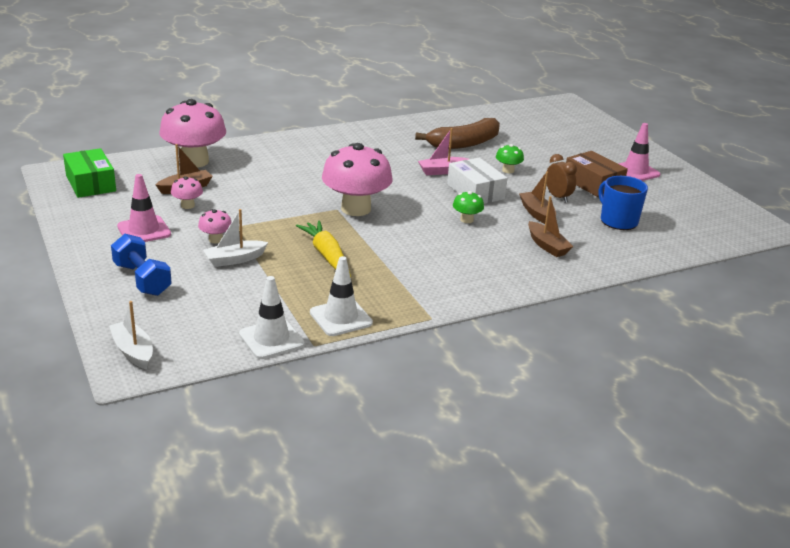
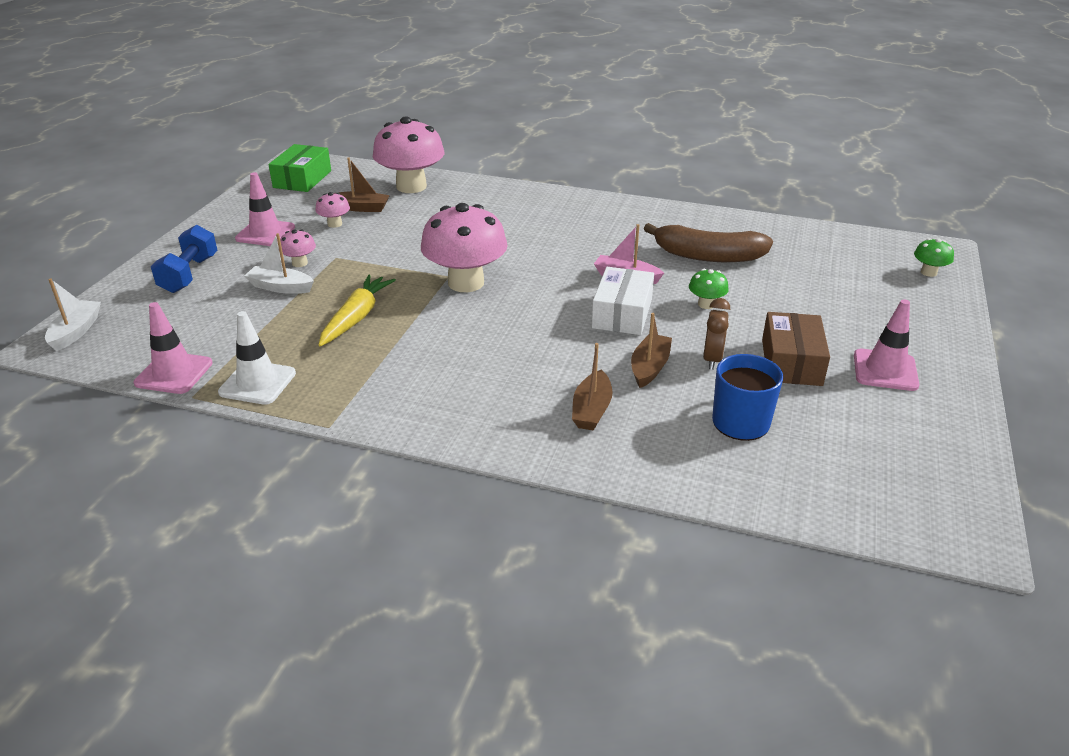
camera: 45 degrees right, 5 degrees up
white traffic cone [239,276,305,359] -> pink traffic cone [134,302,213,394]
green mushroom [453,191,484,223] -> green mushroom moved to [914,238,954,277]

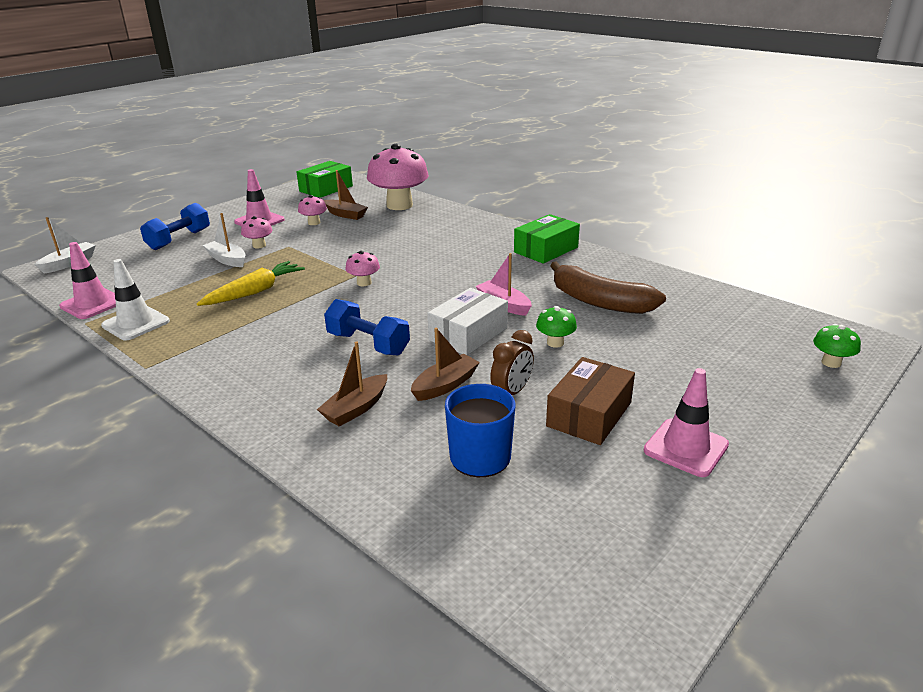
camera: 25 degrees right, 5 degrees down
pink mushroom [421,203,508,292] -> pink mushroom [345,251,380,286], size x0.45
none -> blue dumbbell [324,299,410,355]
none -> green box [514,214,580,264]

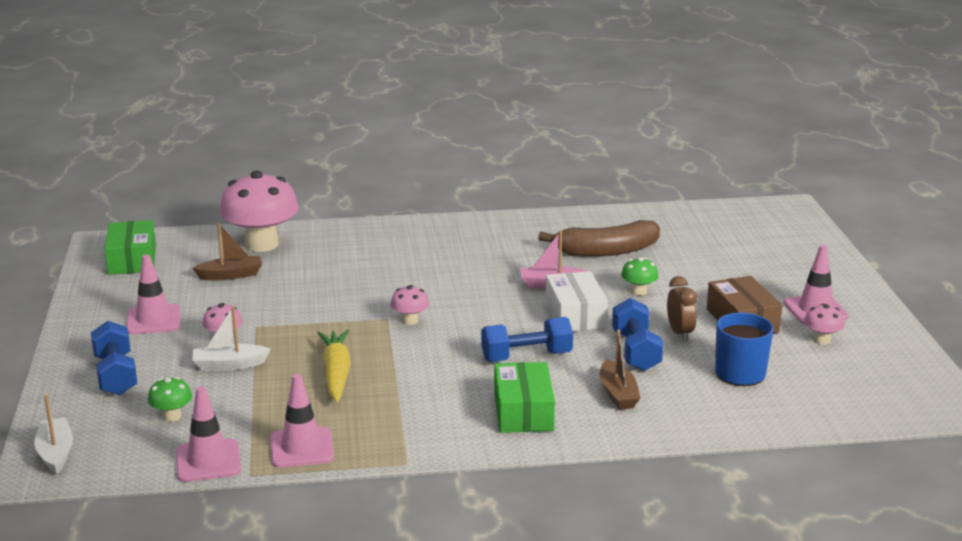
camera: 50 degrees left, 5 degrees down
white traffic cone [101,259,170,340] -> pink traffic cone [270,374,334,468]
pink mushroom [298,195,327,225] -> pink mushroom moved to [804,304,845,345]
brown boat [411,328,480,401] -> blue dumbbell [612,298,663,371]
green box [514,214,580,264] -> green box moved to [494,362,555,433]
green mushroom [813,324,861,368] -> green mushroom moved to [148,377,192,422]

